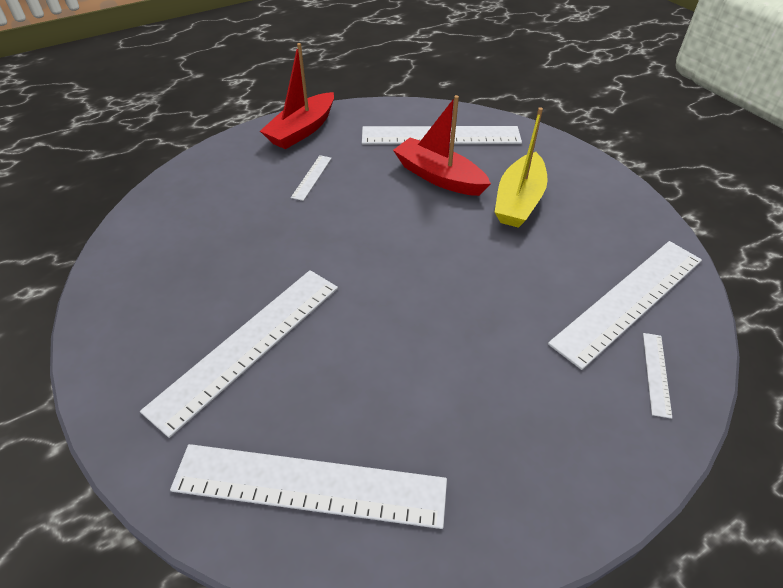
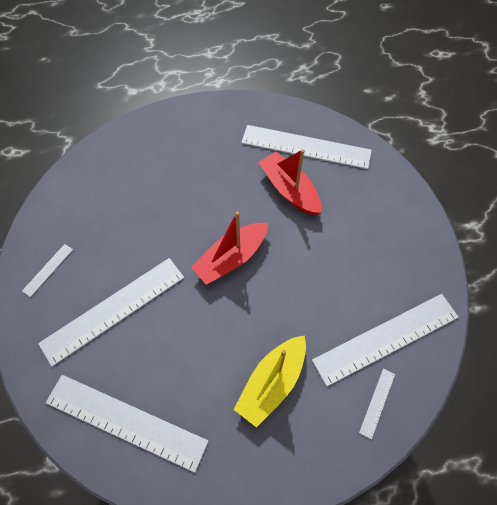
camera: 15 degrees right, 15 degrees up
red boat [260,43,334,149] -> red boat moved to [191,211,268,285]
white ruler [291,155,332,201] -> white ruler moved to [22,244,73,297]
yellow boat [495,107,548,228] -> yellow boat moved to [234,335,306,428]

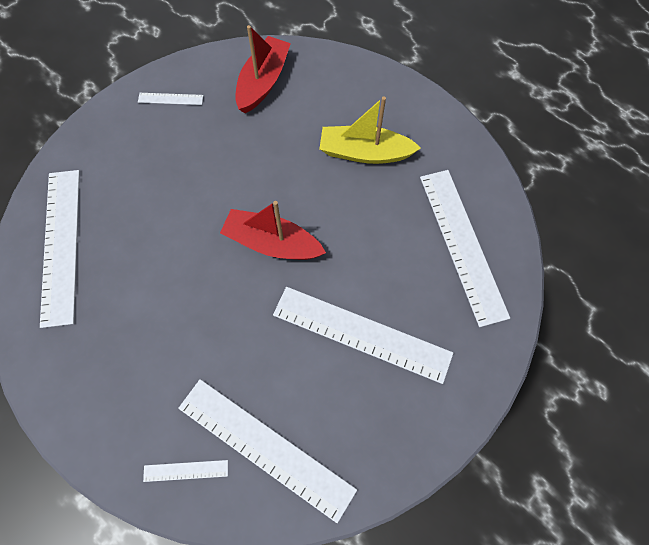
camera: 60 degrees right, 5 degrees up
white ruler [38,258,184,367] -> white ruler moved to [273,287,453,384]
yellow boat [234,335,306,428] -> yellow boat moved to [319,96,421,164]
red boat [259,149,321,216] -> red boat moved to [235,25,291,113]

